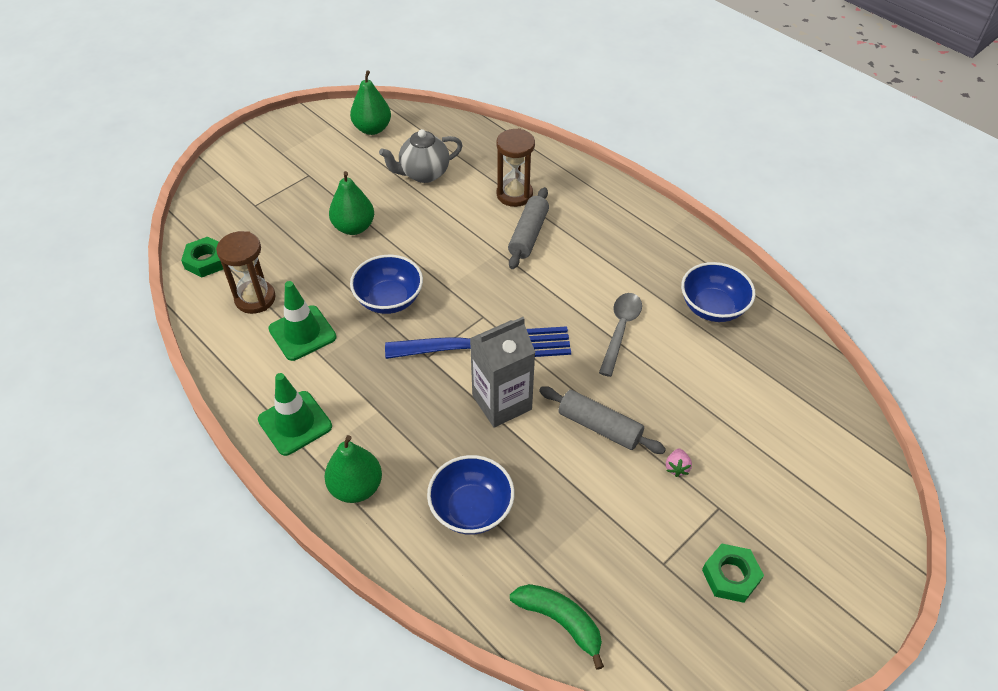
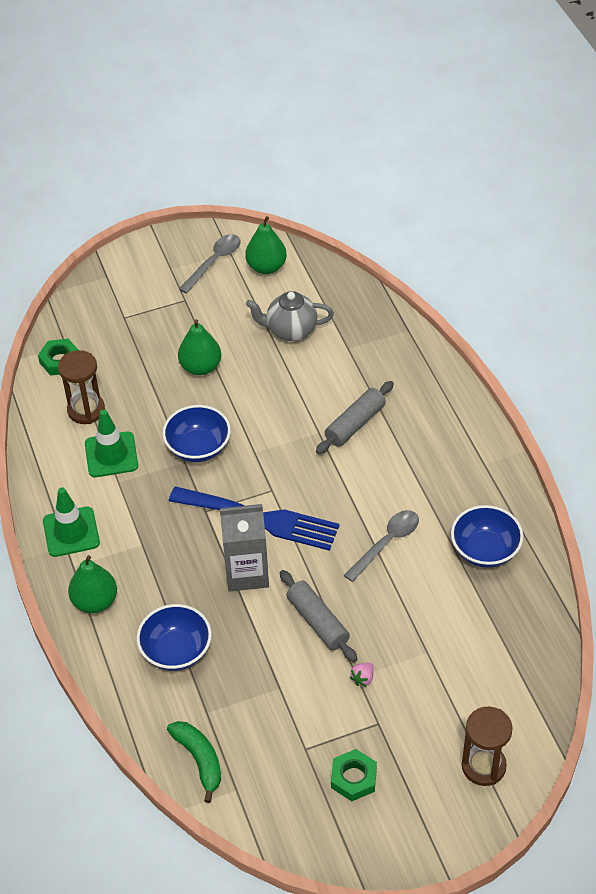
camera: 25 degrees right, 0 degrees up
brown hourglass [496,128,535,207] -> brown hourglass moved to [462,706,513,786]
none -> grey spoon [179,234,241,294]

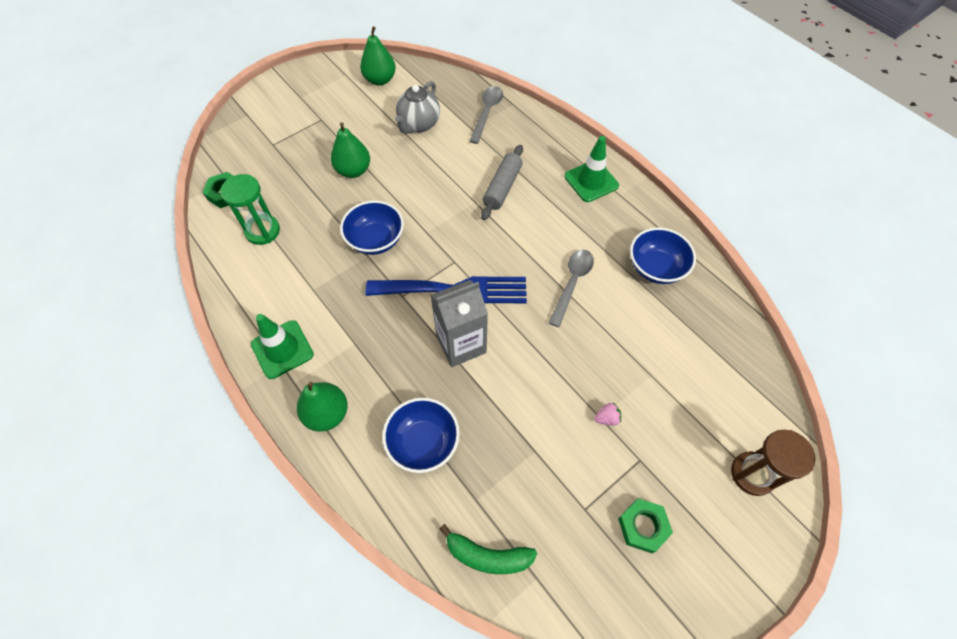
camera: 20 degrees left, 10 degrees up
brown hourglass [58,350,105,424] -> green hourglass [220,174,280,245]
green traffic cone [85,409,138,477] -> green traffic cone moved to [565,136,619,202]
green banana [167,721,221,803] -> green banana turned 150 degrees clockwise [439,524,537,574]
grey spoon [179,234,241,294] -> grey spoon moved to [469,86,503,144]
grey teapot [246,291,334,341] -> grey teapot turned 45 degrees counterclockwise [394,81,440,134]
grey rolling pin [280,570,357,662] -> none
pink strawberry [350,662,374,687] -> pink strawberry turned 120 degrees counterclockwise [594,402,621,426]

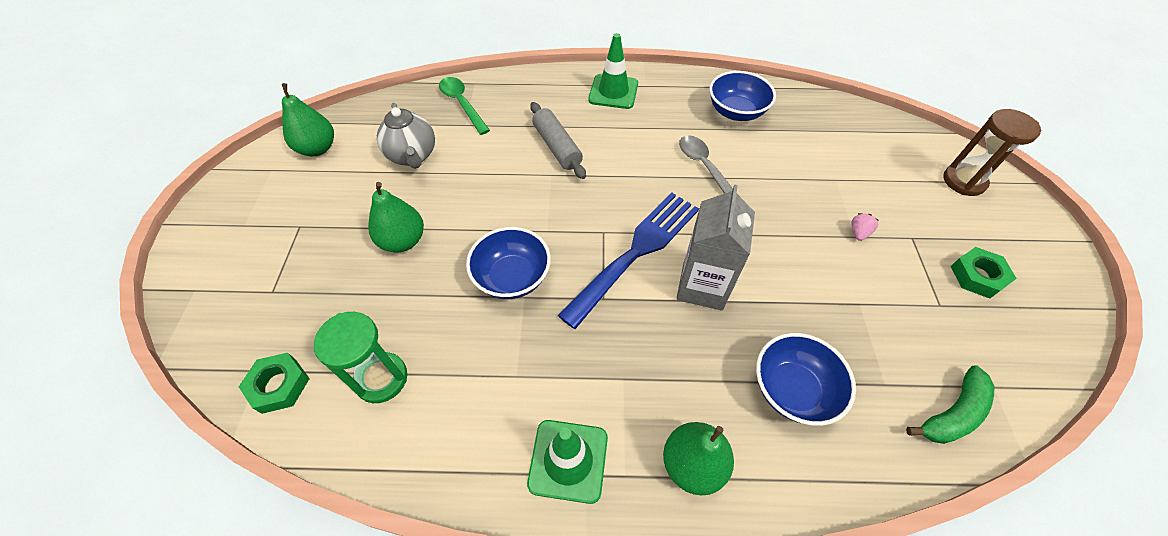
camera: 50 degrees left, 5 degrees down
grey spoon [469,86,503,144] -> green spoon [439,77,490,135]

